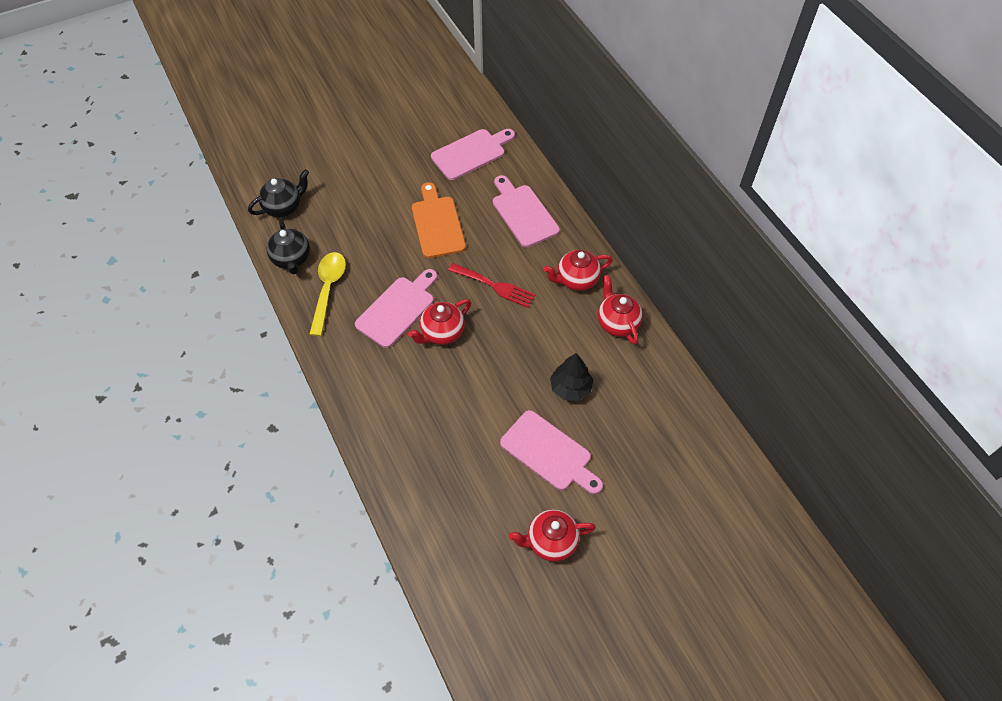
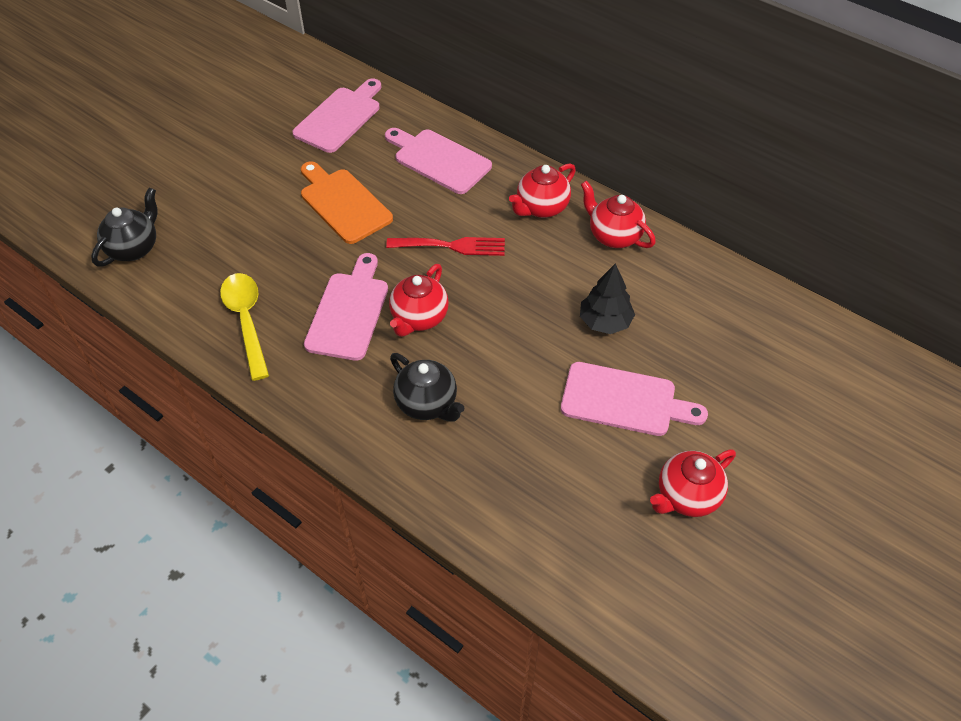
camera: 25 degrees left, 5 degrees down
black teapot [266,219,310,274] -> black teapot moved to [390,353,465,421]

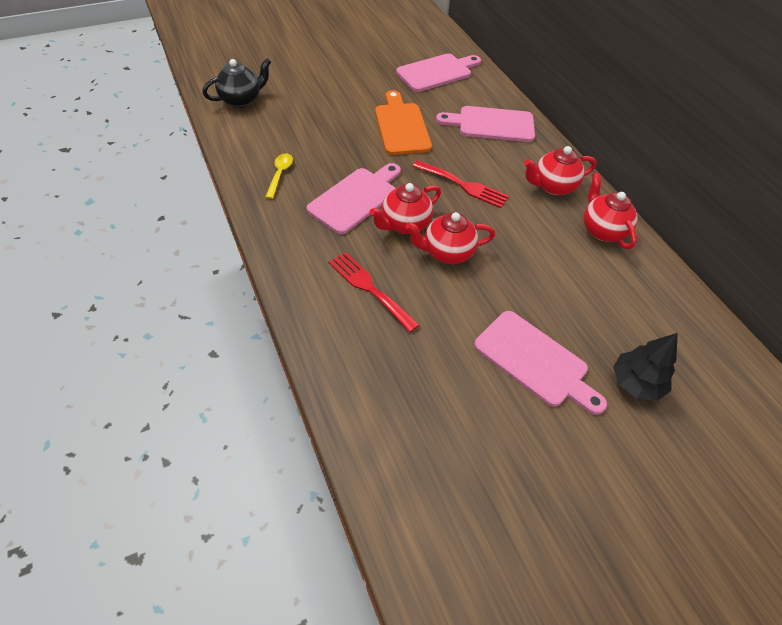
camera: 25 degrees right, 0 degrees up
yellow spoon [220,273,269,381] -> yellow spoon [265,153,293,199], size x0.59
pink cutting board [385,128,492,194] -> pink cutting board turned 60 degrees counterclockwise [436,106,535,142]
black teapot [390,353,465,421] -> red fork [329,252,419,333]
black tree [580,263,635,334] -> black tree moved to [613,333,678,401]
red teapot [650,449,736,517] -> red teapot moved to [406,212,495,264]

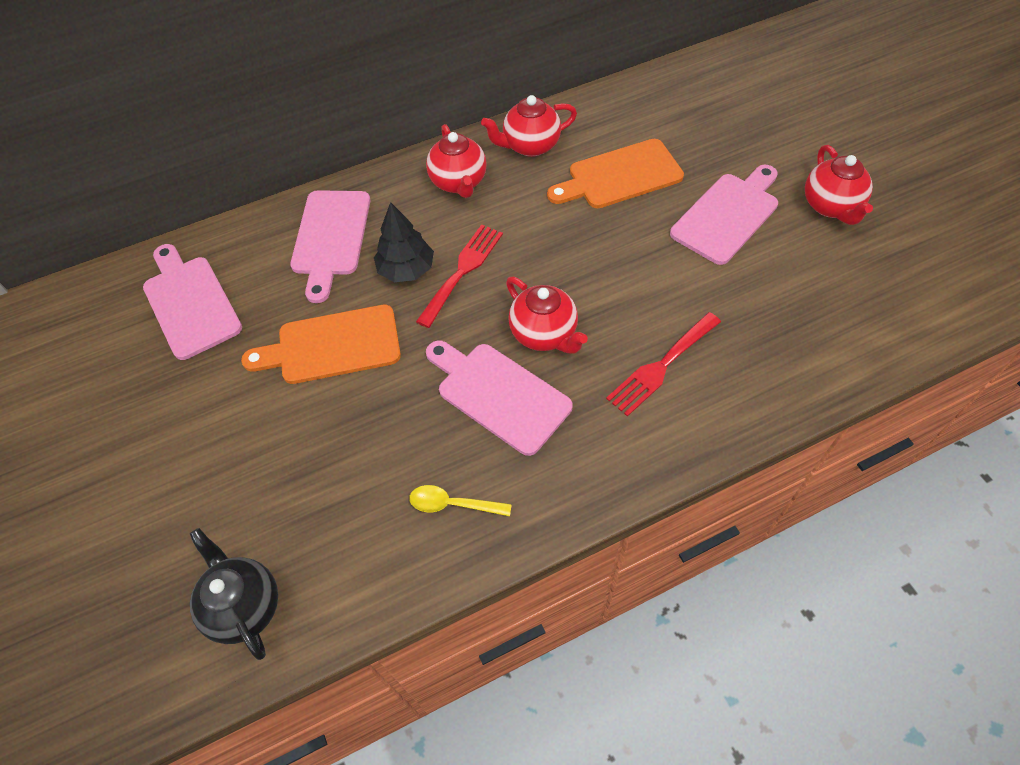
camera: 85 degrees left, 5 degrees up
red teapot [406,212,495,264] -> red teapot moved to [805,145,873,225]
black tree [613,333,678,401] -> black tree moved to [374,202,434,282]
none -> orange cutting board [547,139,684,208]

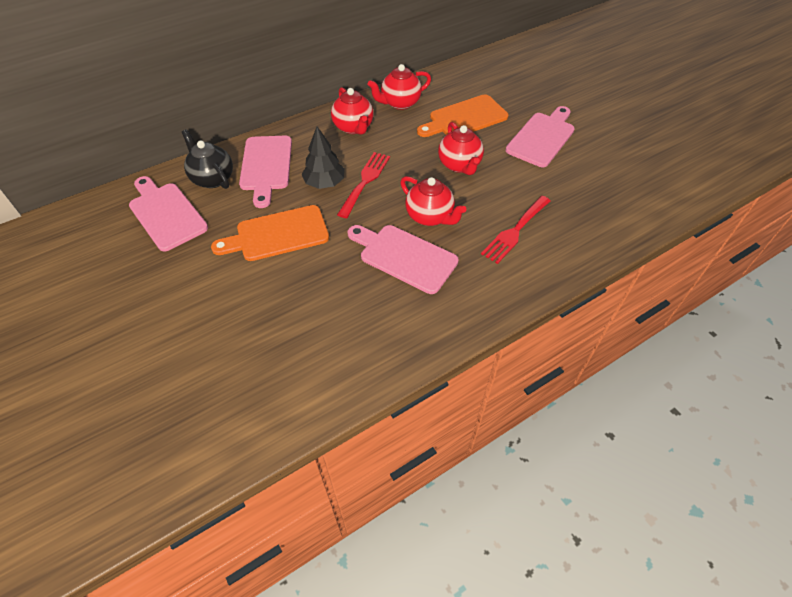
camera: 10 degrees left, 5 degrees down
black teapot [190,528,278,660] -> black teapot moved to [182,129,233,189]
yellow spoon [409,485,512,516] -> none
red teapot [805,145,873,225] -> red teapot moved to [438,122,484,175]

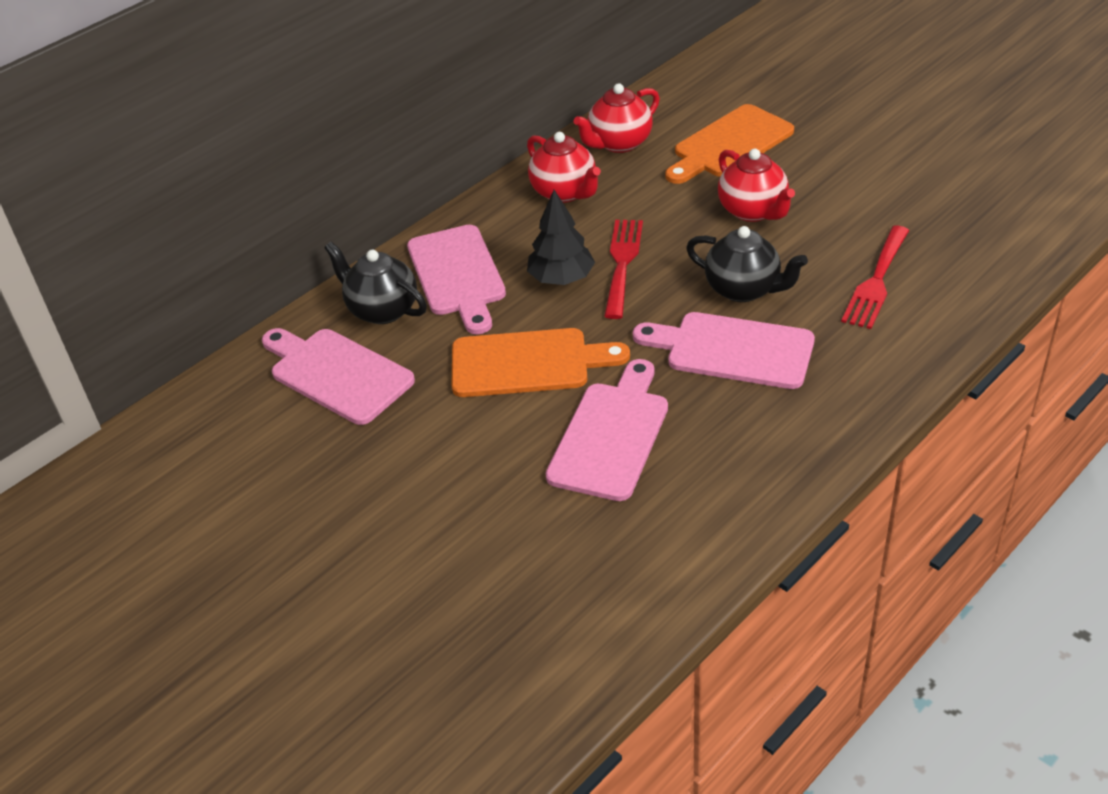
camera: 10 degrees left, 10 degrees down
orange cutting board [211,205,329,261] -> orange cutting board turned 150 degrees counterclockwise [452,328,630,397]
red teapot [400,176,467,226] -> black teapot [686,226,808,302]
pink cutting board [506,106,575,167] -> pink cutting board moved to [546,359,668,501]

